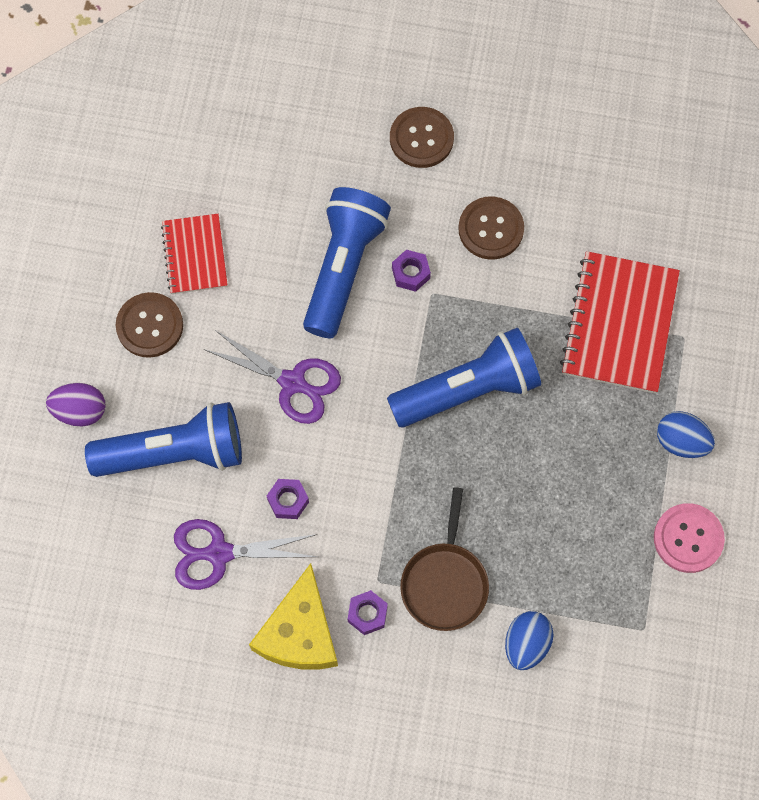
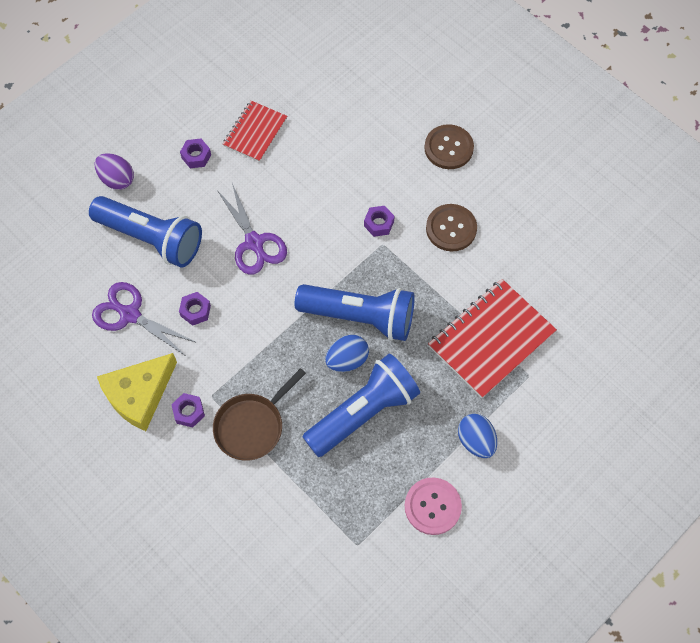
camera: 35 degrees right, 5 degrees down
brown button [116,292,183,358] -> purple nut [180,139,211,168]
blue flashlight [303,187,391,338] -> blue flashlight moved to [303,353,420,457]
blue egg [505,611,554,670] -> blue egg moved to [325,335,369,372]

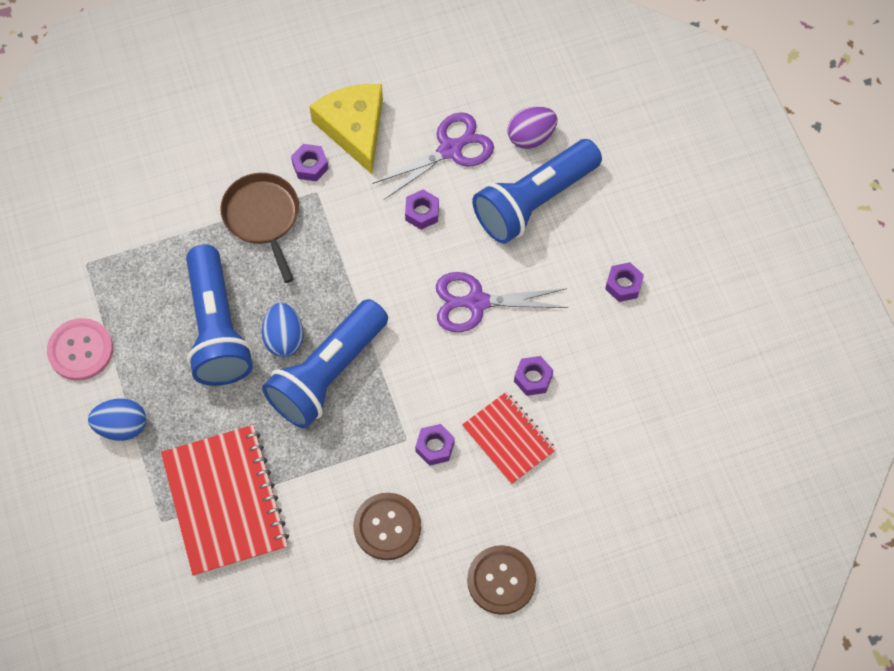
camera: 115 degrees right, 0 degrees up
purple egg [95,153,134,190] -> purple egg moved to [508,106,557,149]
red notebook [223,101,287,162] -> red notebook moved to [462,392,556,485]
none -> purple nut [514,356,553,396]

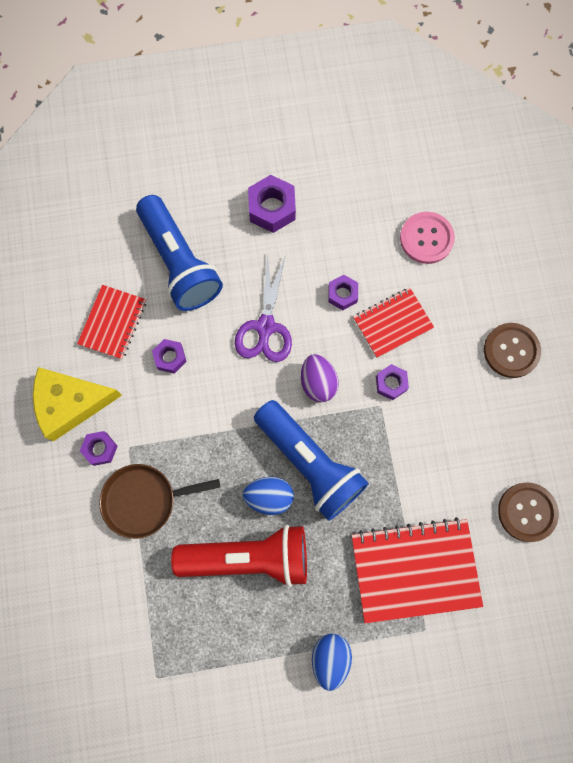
camera: 80 degrees left, 10 degrees up
pink button [47,318,113,381] -> pink button moved to [400,212,455,264]
blue flashlight [186,245,253,386] -> red flashlight [171,525,307,587]
brown button [353,493,421,560] -> brown button moved to [498,482,559,542]
purple scissors [372,112,494,200] -> red notebook [77,285,146,360]
purple egg [508,106,557,149] -> purple egg moved to [301,354,339,402]
purple nut [605,262,644,302] -> purple nut [248,175,296,233], size x1.63

